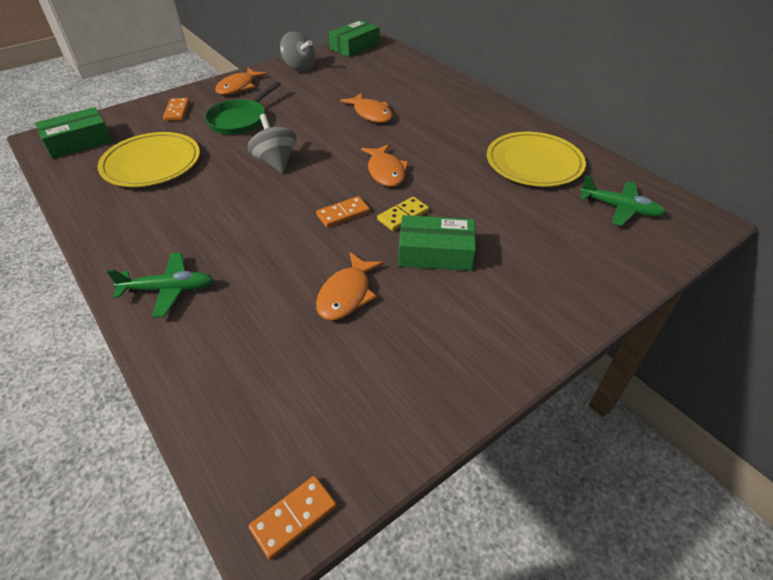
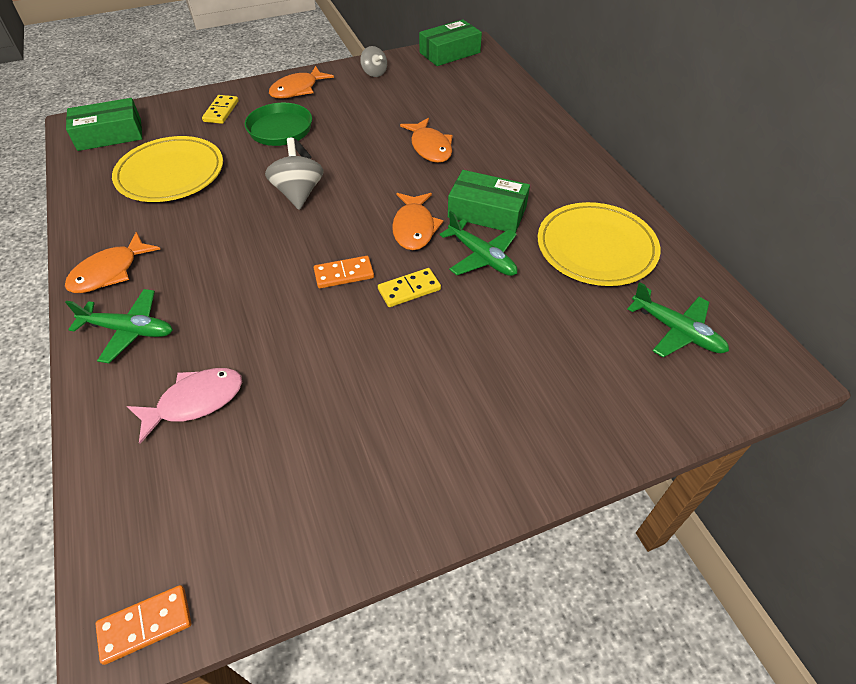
camera: 15 degrees right, 5 degrees up
orange domino [163,98,190,121] -> yellow domino [202,95,239,124]
green pan [205,81,281,135] -> green pan turned 105 degrees clockwise [245,103,312,159]
grey spinning top [280,32,315,72] -> grey spinning top [360,46,387,77], size x0.63
orange fish [316,252,384,321] -> orange fish moved to [65,232,160,293]
green box [398,215,476,271] -> green box moved to [448,170,530,233]
none -> pink fish [127,368,242,444]
none -> green plane [440,211,517,276]

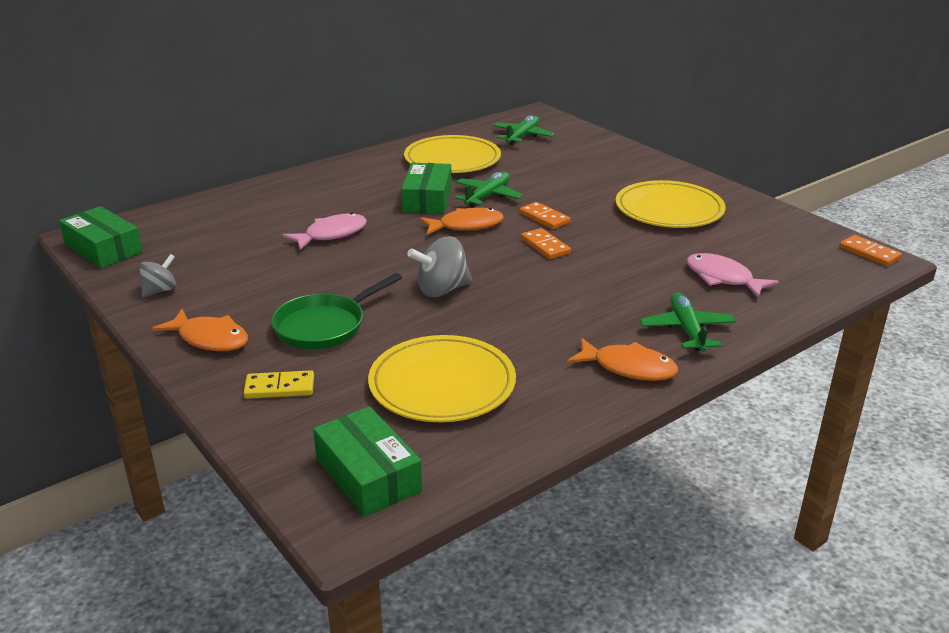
camera: 105 degrees left, 20 degrees down
yellow domino [378,268,441,307] -> orange domino [519,202,571,229]
orange fish [400,118,453,163] -> pink fish [282,213,367,250]
none -> yellow plate [616,180,726,228]

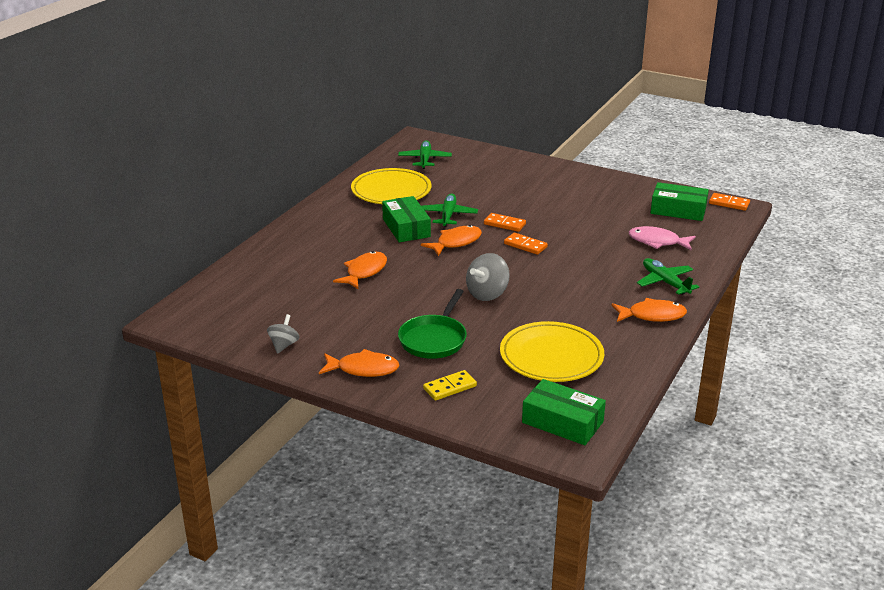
camera: 25 degrees left, 0 degrees up
green box [59,206,143,268] -> green box moved to [651,182,709,221]
pink fish [282,213,367,250] -> orange fish [333,251,387,289]
yellow plate [616,180,726,228] -> none

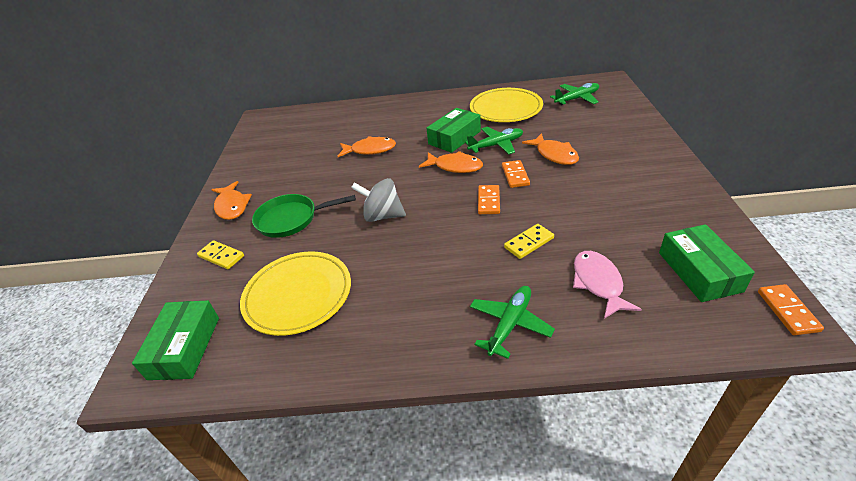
camera: 65 degrees right, 10 degrees up
grey spinning top [267,314,299,354] -> none
orange fish [612,298,687,322] -> orange fish moved to [522,133,579,165]
none -> yellow domino [504,224,554,259]

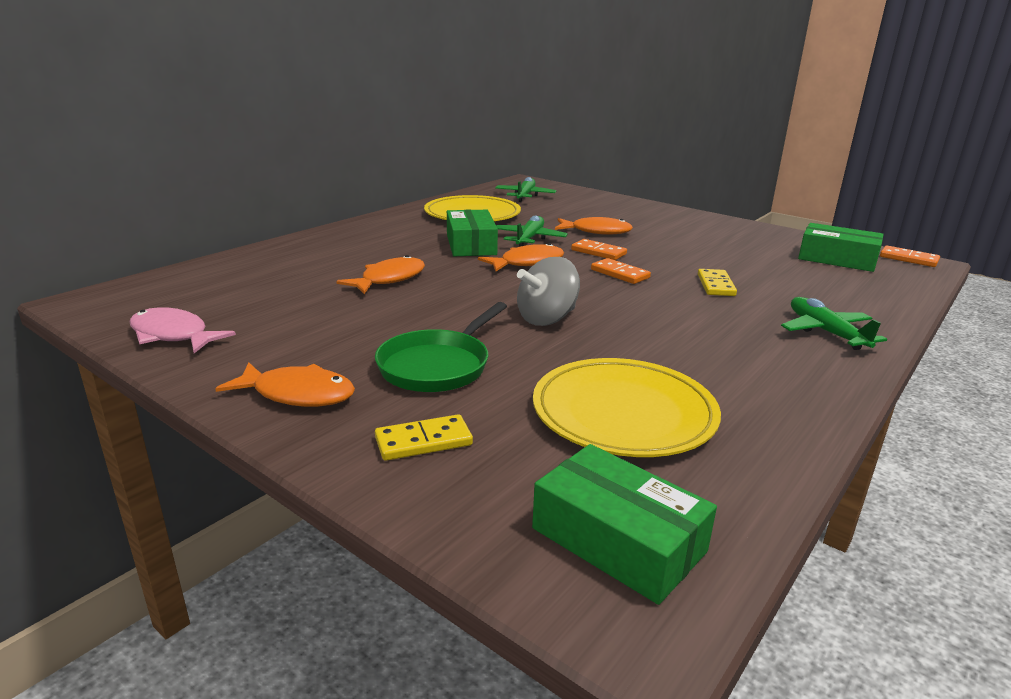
camera: 55 degrees left, 15 degrees down
pink fish [573,251,642,319] -> pink fish moved to [130,307,236,353]

